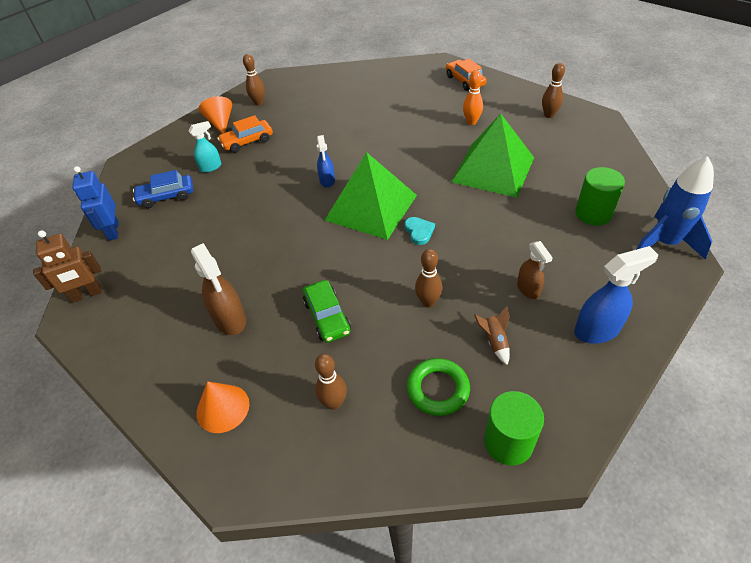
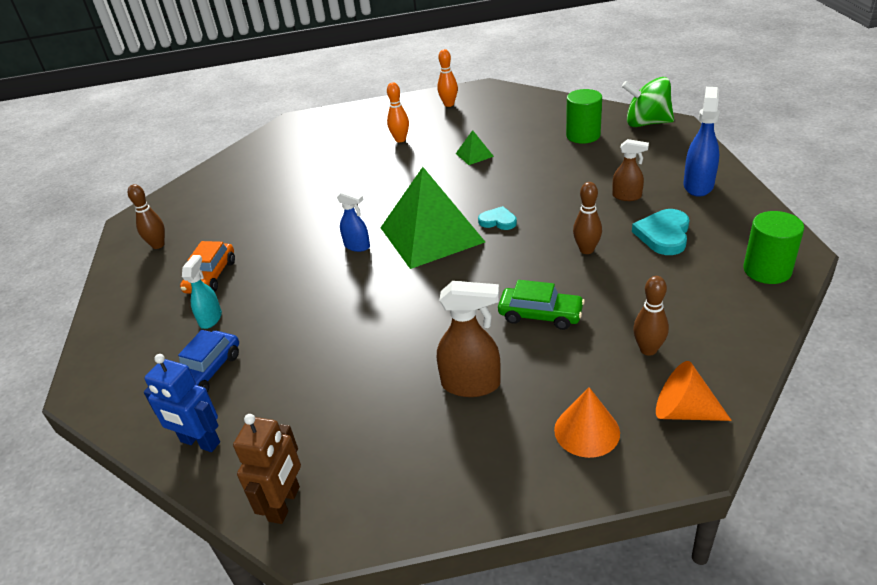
camera: 50 degrees left, 10 degrees down
orange cone [199,96,232,134] -> orange cone moved to [656,361,732,421]
green ring [407,358,470,416] -> none
orange car [446,59,487,91] -> none
green pyramid [451,114,534,198] -> green pyramid [456,130,494,165], size x0.41
brown rocket [474,306,510,365] -> turquoise heart [632,209,689,255]
brown bowling pin [542,63,565,118] -> orange bowling pin [437,49,458,107]
blue rocket [636,156,714,260] -> green spinning top [622,77,674,127]

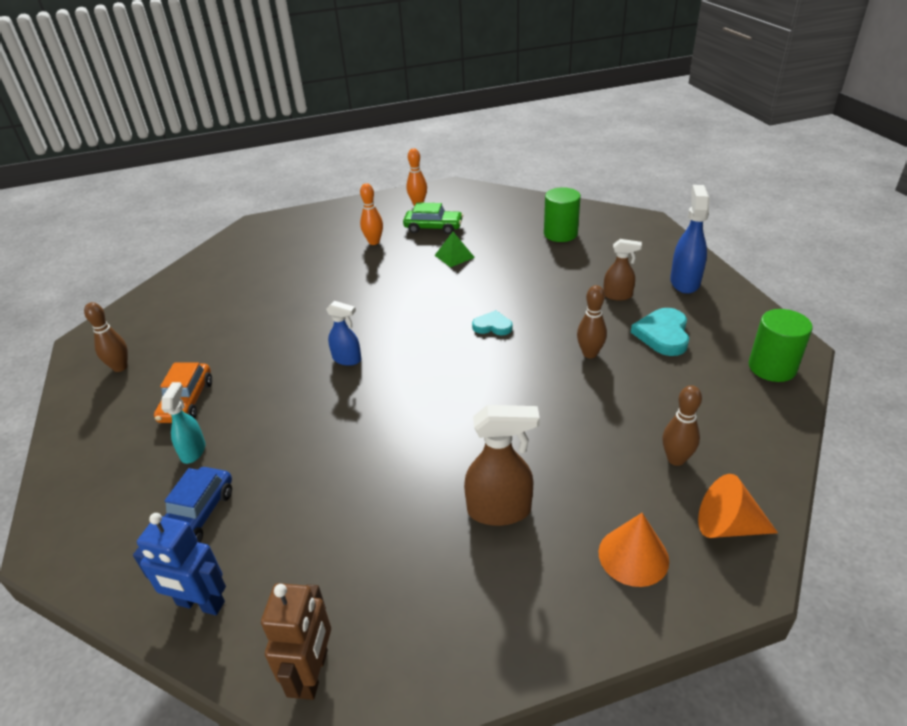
camera: 10 degrees left, 0 degrees up
green pyramid [380,167,485,269] -> none
green car [498,280,585,330] -> green car moved to [403,202,463,234]
green spinning top [622,77,674,127] -> none

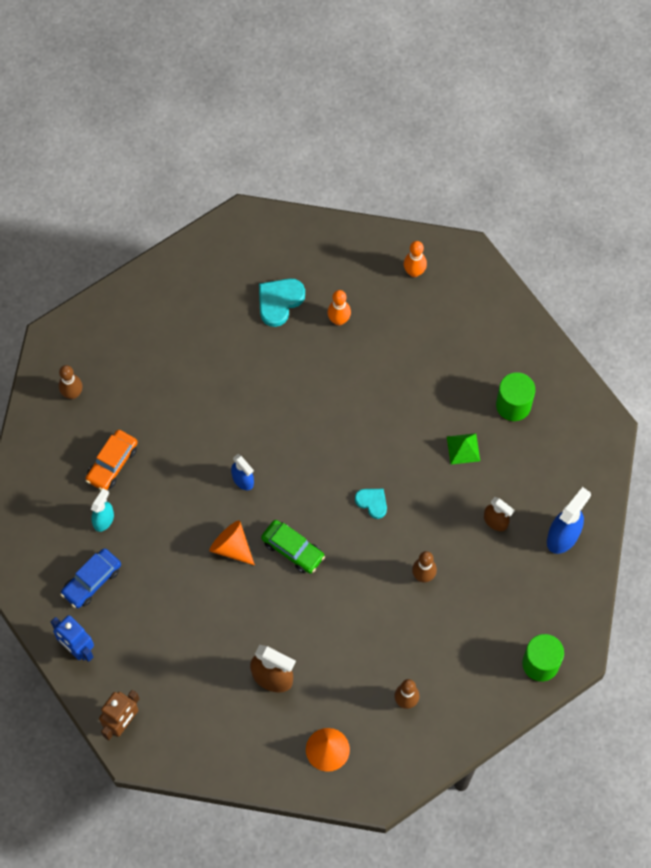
camera: 25 degrees right, 30 degrees up
green car [403,202,463,234] -> green car moved to [261,520,325,574]
green pyramid [435,232,475,267] -> green pyramid moved to [447,433,480,464]
turquoise heart [631,308,689,356] -> turquoise heart moved to [259,278,305,327]
orange cone [698,474,778,538] -> orange cone moved to [209,520,255,565]

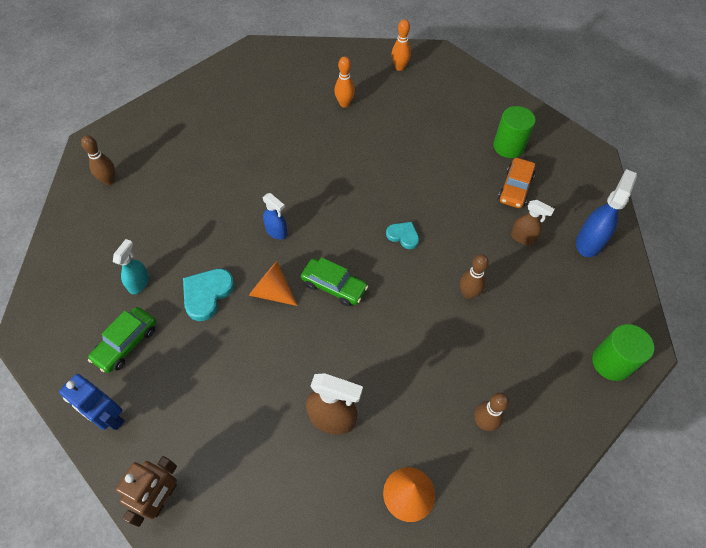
camera: 10 degrees left, 10 degrees down
blue car [60,548,121,608] -> green car [88,307,156,373]
orange car [85,430,138,490] -> orange car moved to [498,158,535,208]
turquoise heart [259,278,305,327] -> turquoise heart moved to [183,269,234,321]
green pyramid [447,433,480,464] -> none

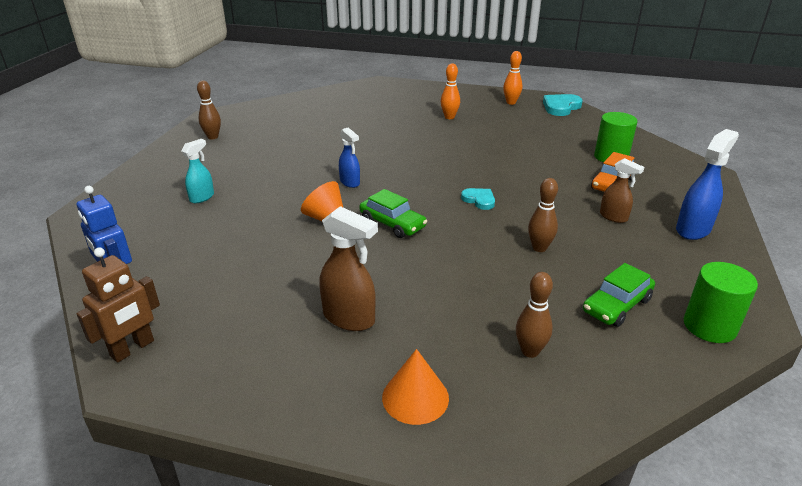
camera: 15 degrees right, 25 degrees down
green car [88,307,156,373] -> green car moved to [583,263,655,327]
turquoise heart [183,269,234,321] -> turquoise heart moved to [543,94,583,116]

